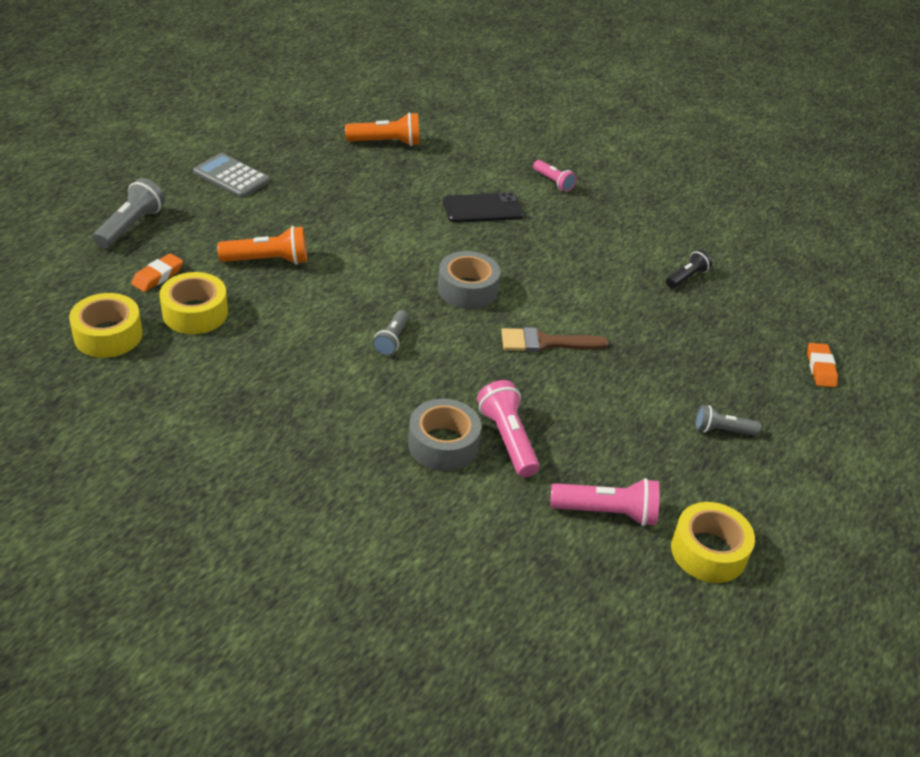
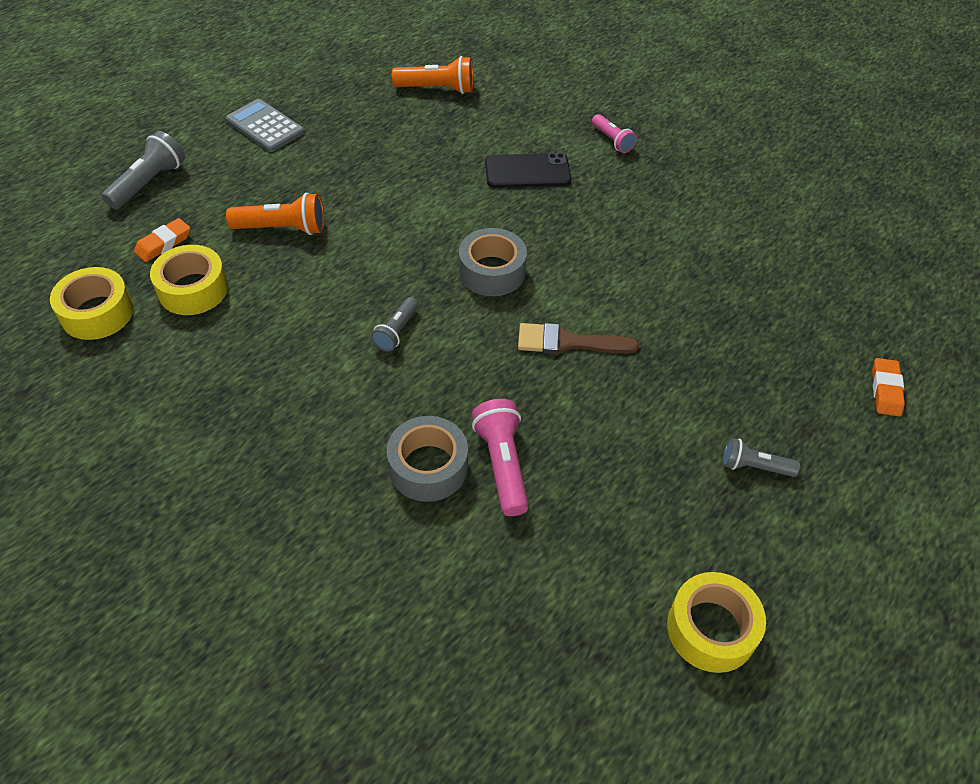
camera: 10 degrees right, 10 degrees up
pink flashlight [550,478,660,526] -> none
black flashlight [666,250,712,288] -> none

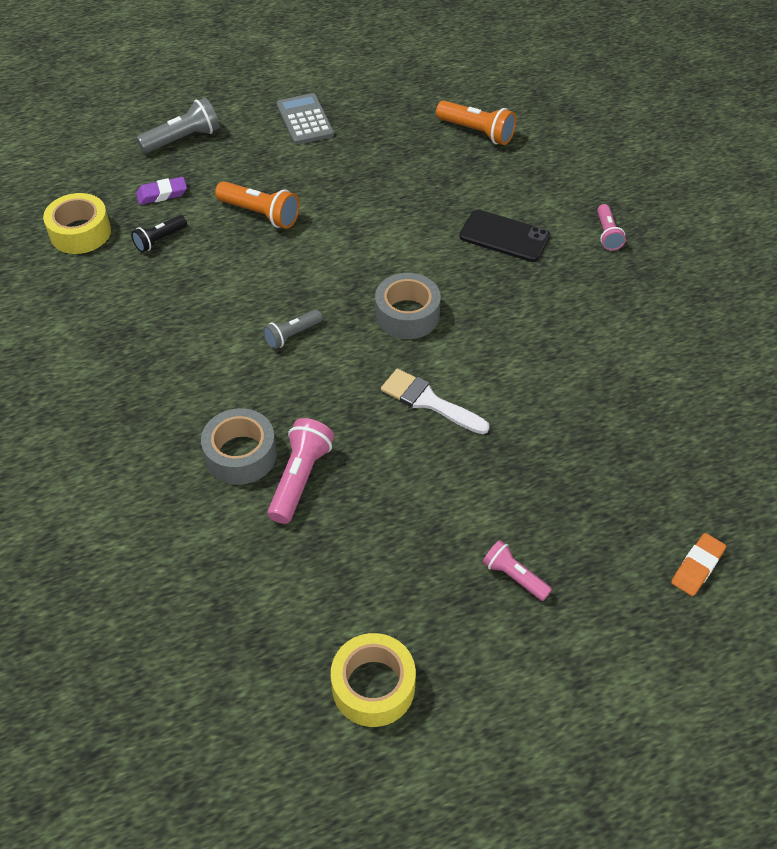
camera: 30 degrees right, 0 degrees up
orange eraser [134,218,190,262] -> purple eraser [136,177,187,205]
yellow tape [150,245,228,315] -> black flashlight [131,215,187,252]
brown brush [518,323,639,354] -> white brush [381,368,490,434]
grey flashlight [723,438,800,477] -> pink flashlight [483,540,552,601]

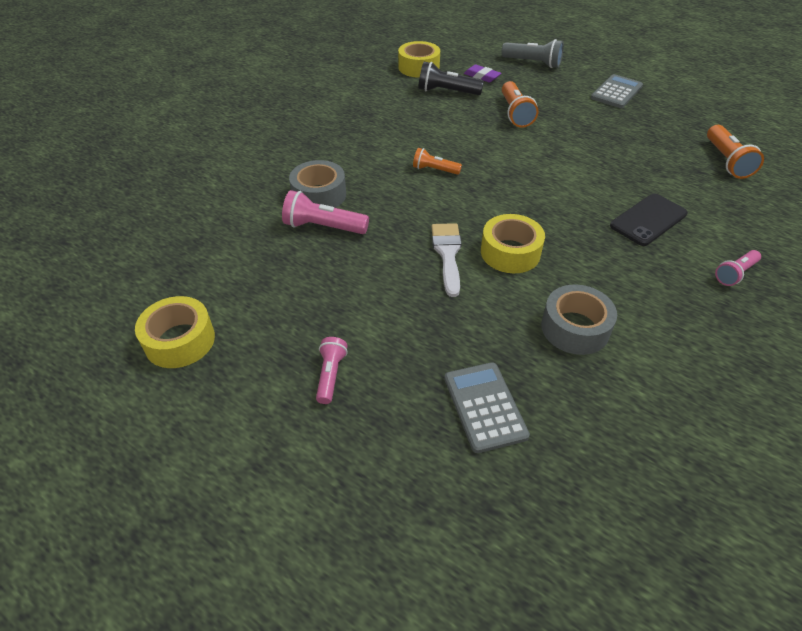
camera: 55 degrees right, 5 degrees down
black flashlight [131,215,187,252] -> black flashlight [419,62,484,95], size x1.57
grey flashlight [263,310,322,349] -> orange flashlight [413,148,462,175]
pink flashlight [268,418,334,524] -> pink flashlight turned 150 degrees counterclockwise [282,190,369,234]
grey tape [375,273,441,339] -> grey tape moved to [541,284,617,355]
black phone [459,210,550,262] -> black phone turned 60 degrees clockwise [610,194,688,246]
orange eraser [671,533,726,596] -> none
none -> grey calculator [444,362,530,453]
none -> yellow tape [481,214,545,273]

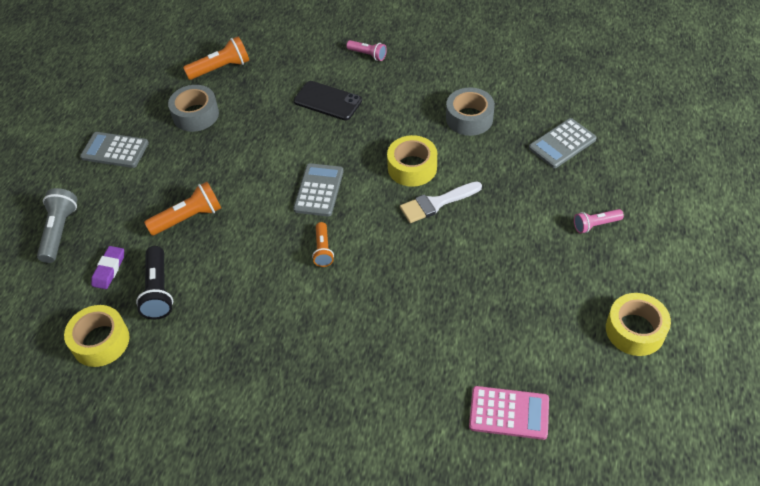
camera: 110 degrees left, 5 degrees up
pink flashlight [282,190,369,234] -> none
grey tape [289,160,346,208] -> grey tape moved to [168,85,219,132]
none -> grey calculator [293,163,344,217]
none -> pink calculator [469,386,549,440]

